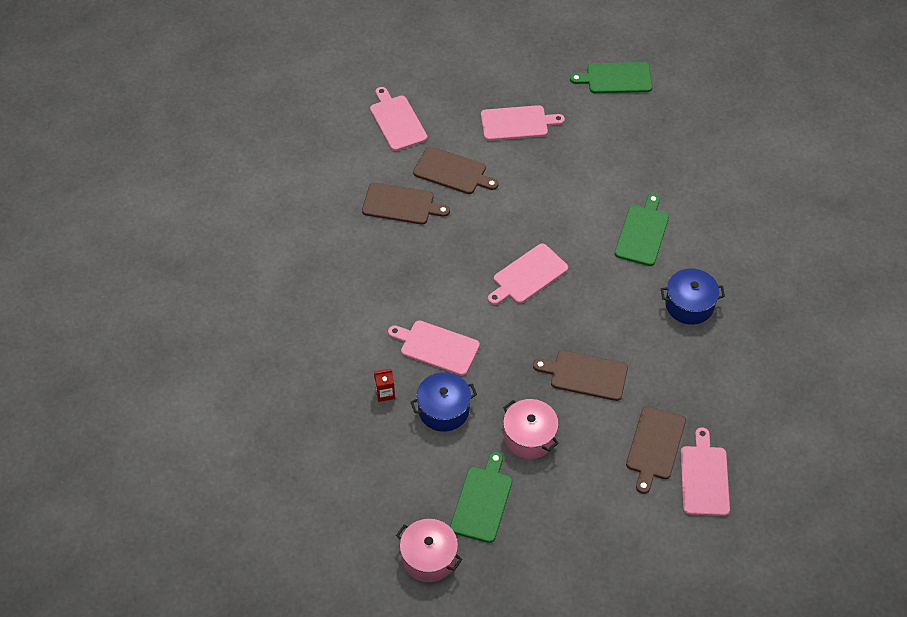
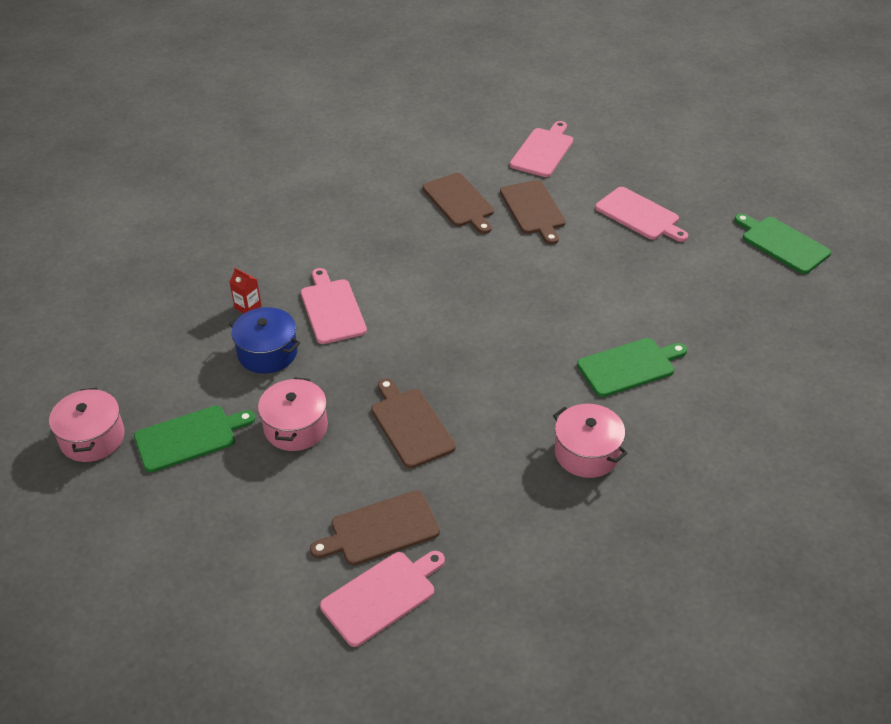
camera: 50 degrees right, 10 degrees down
pink cutting board [488,243,568,305] -> none
blue pot [661,269,725,325] -> pink pot [553,404,627,478]

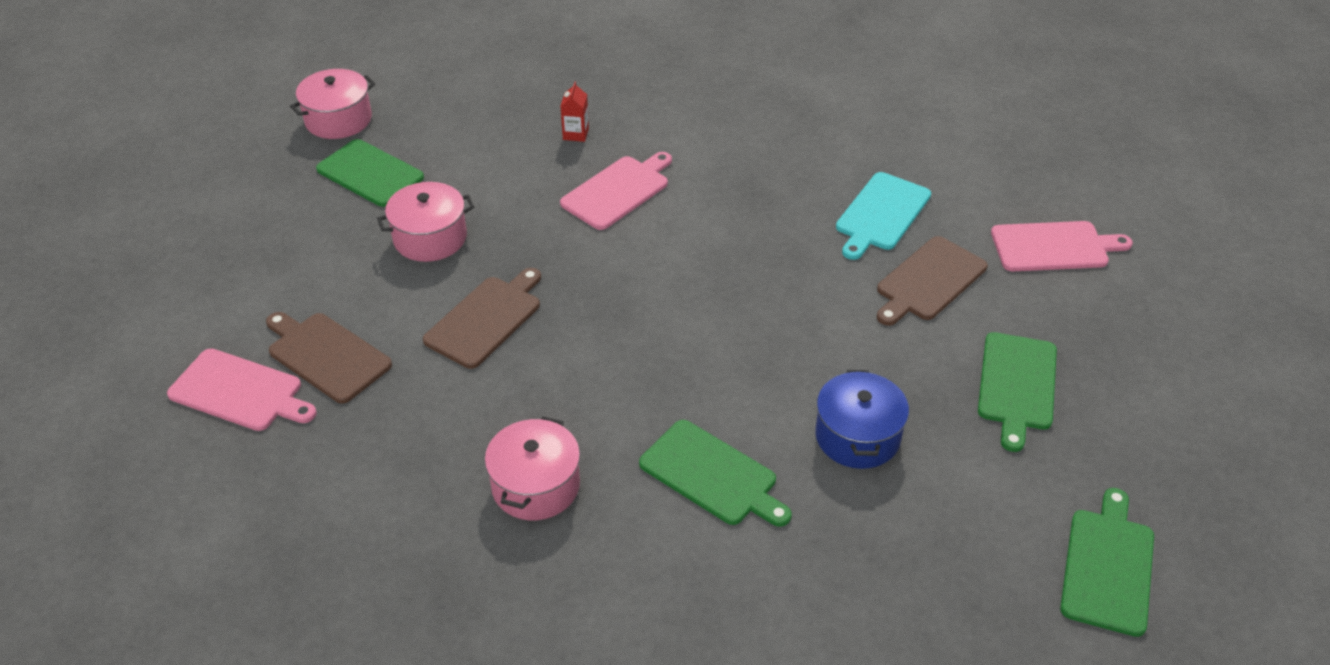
camera: 60 degrees right, 0 degrees up
blue pot [229,307,300,374] -> blue pot moved to [815,370,909,469]
brown cutting board [422,173,494,234] -> turquoise cutting board [836,172,931,260]
pink cutting board [595,187,688,242] -> green cutting board [978,332,1057,452]

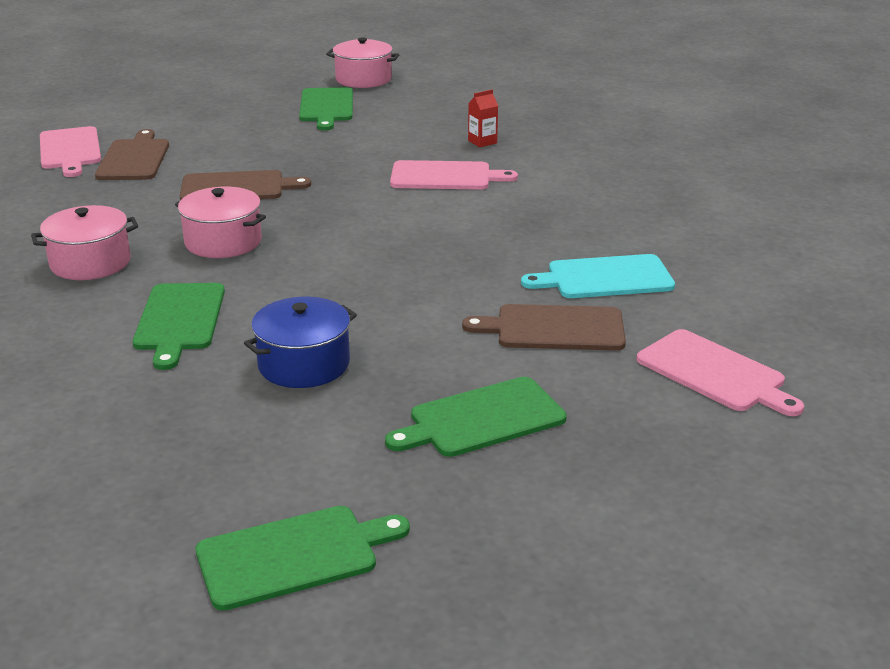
camera: 50 degrees right, 15 degrees down
pink pot [377,182,474,262] -> pink pot moved to [175,187,266,258]

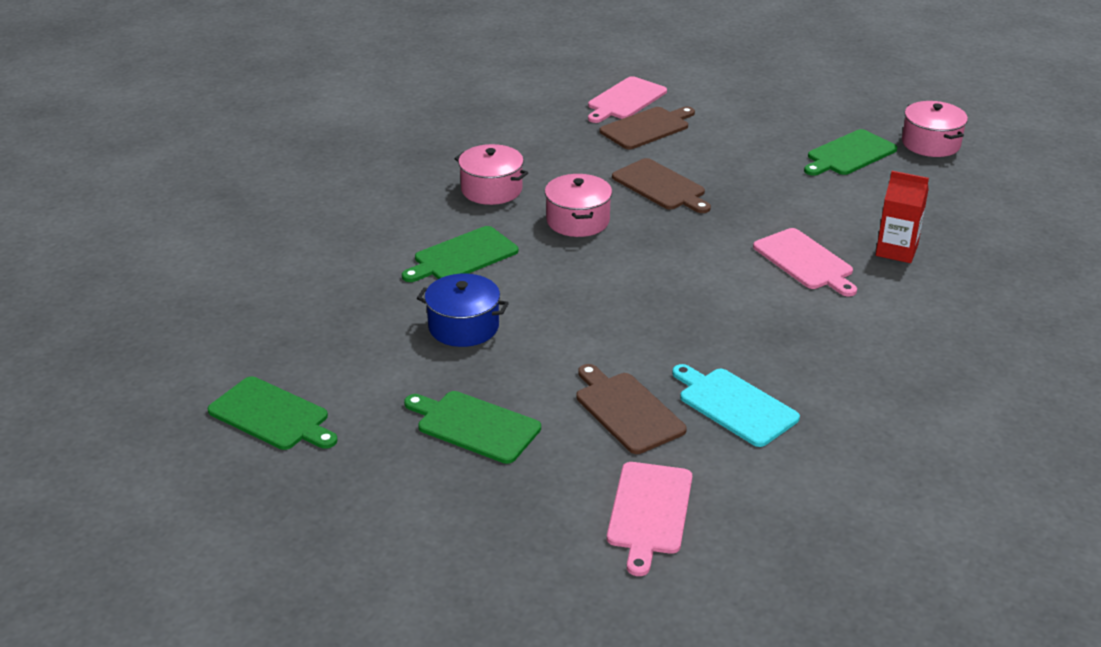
camera: 55 degrees right, 5 degrees up
red carton [468,90,498,147] -> red carton [876,171,929,263], size x1.63

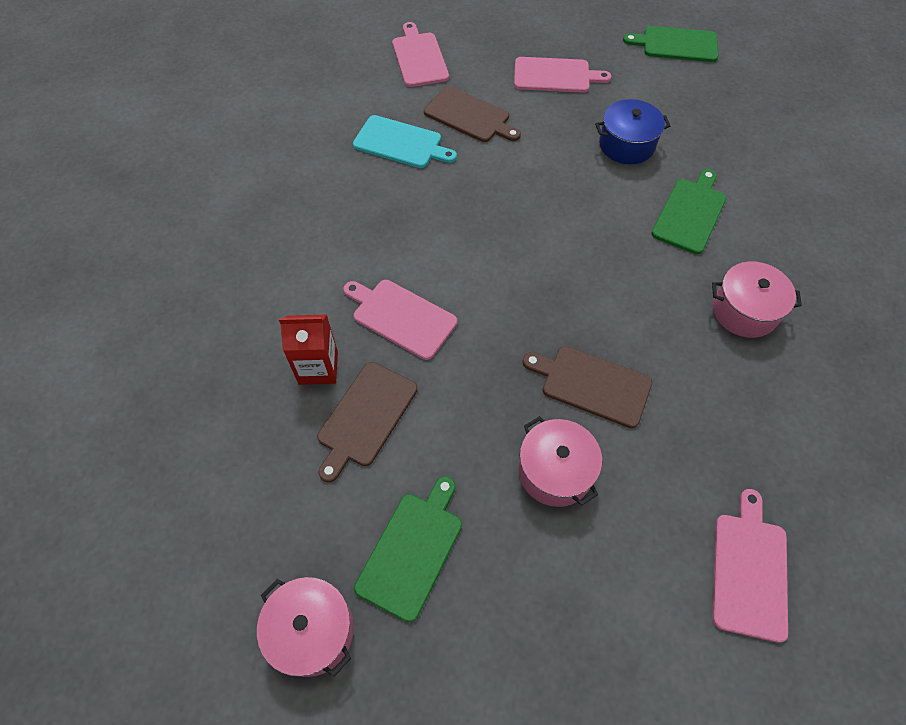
camera: 155 degrees right, 25 degrees up
green cutting board [404,391,541,464] -> pink cutting board [514,57,611,93]
pink pot [545,174,612,237] -> pink pot moved to [518,416,602,507]
brown cutting board [599,107,695,149] -> brown cutting board moved to [317,362,418,482]

